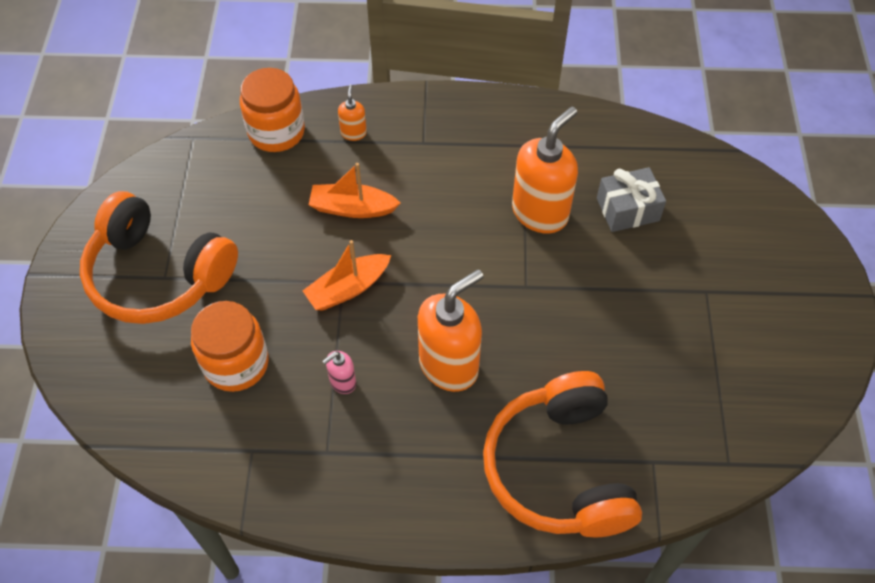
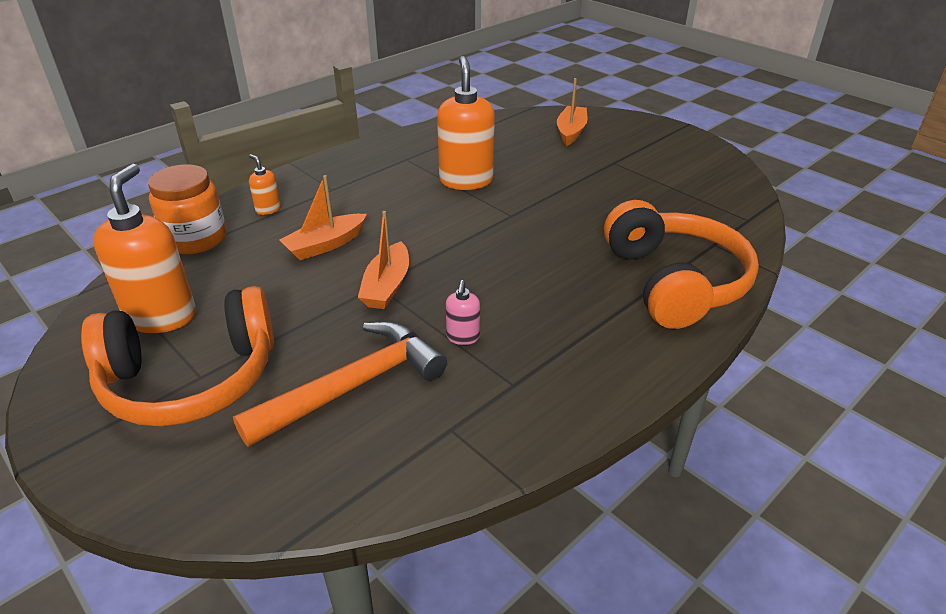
camera: 45 degrees left, 20 degrees down
orange jar [191,301,269,392] -> orange hammer [233,321,447,447]
orange soap dispenser [418,269,484,392] -> orange soap dispenser moved to [93,164,196,333]
orange headphones [483,371,642,537] -> orange headphones turned 135 degrees counterclockwise [604,200,759,329]
grey gift [597,167,666,232] -> none
none -> orange boat [557,78,587,146]

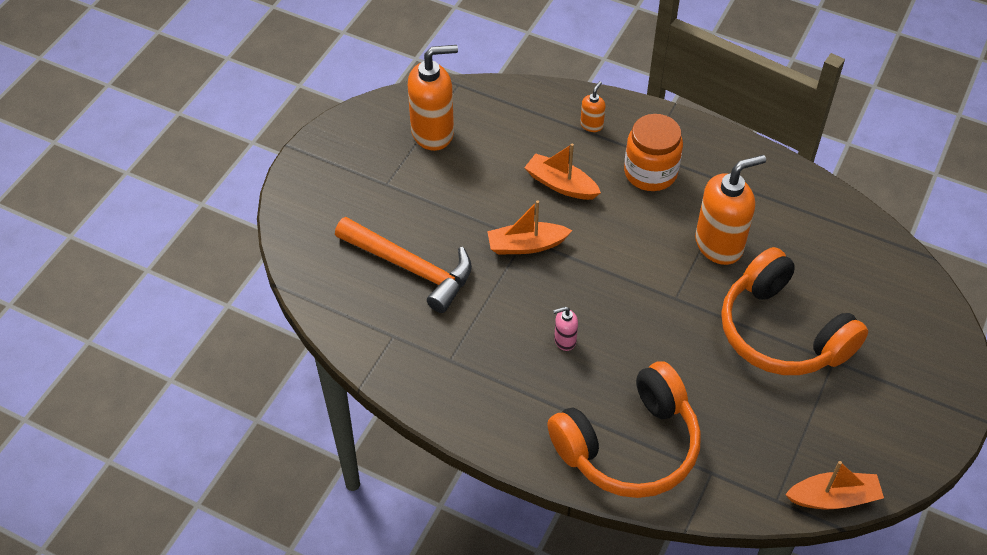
camera: 70 degrees right, 15 degrees up
orange headphones [81,286,274,427] -> orange headphones moved to [721,247,868,375]
orange jar [148,164,226,254] -> orange jar moved to [624,114,683,191]
pink soap dispenser [446,280,480,345] -> pink soap dispenser moved to [553,307,578,351]
orange boat [557,78,587,146] -> orange boat moved to [785,461,884,509]

